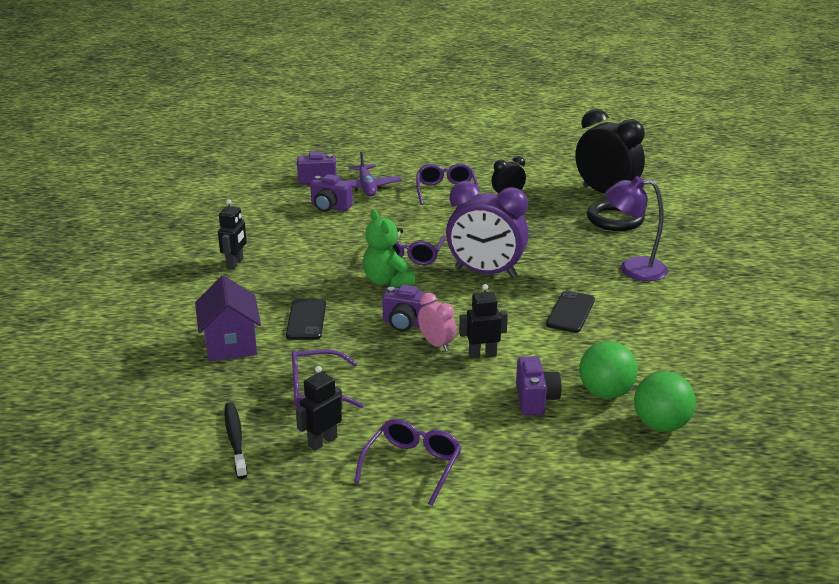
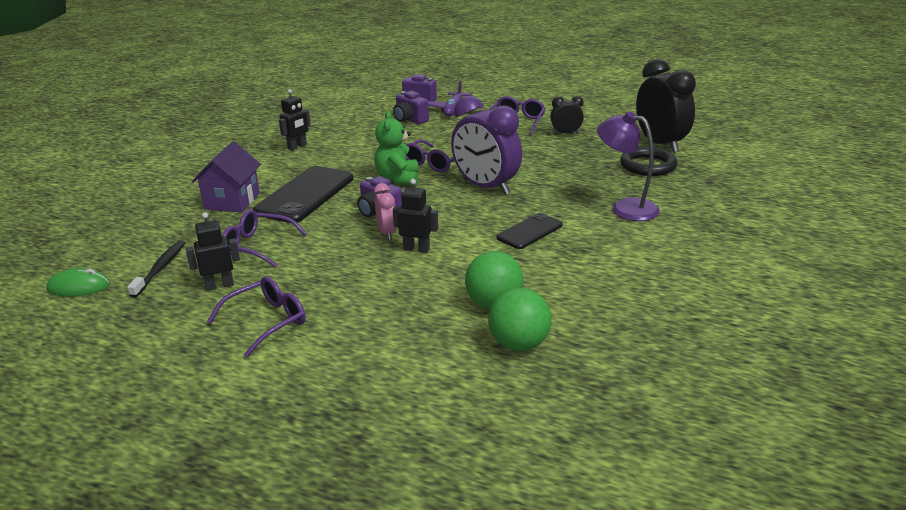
camera: 25 degrees right, 0 degrees up
black phone [286,299,326,340] -> black phone [253,166,353,223], size x1.77
purple camera [516,357,562,415] -> none
none -> green mouse [46,268,110,297]

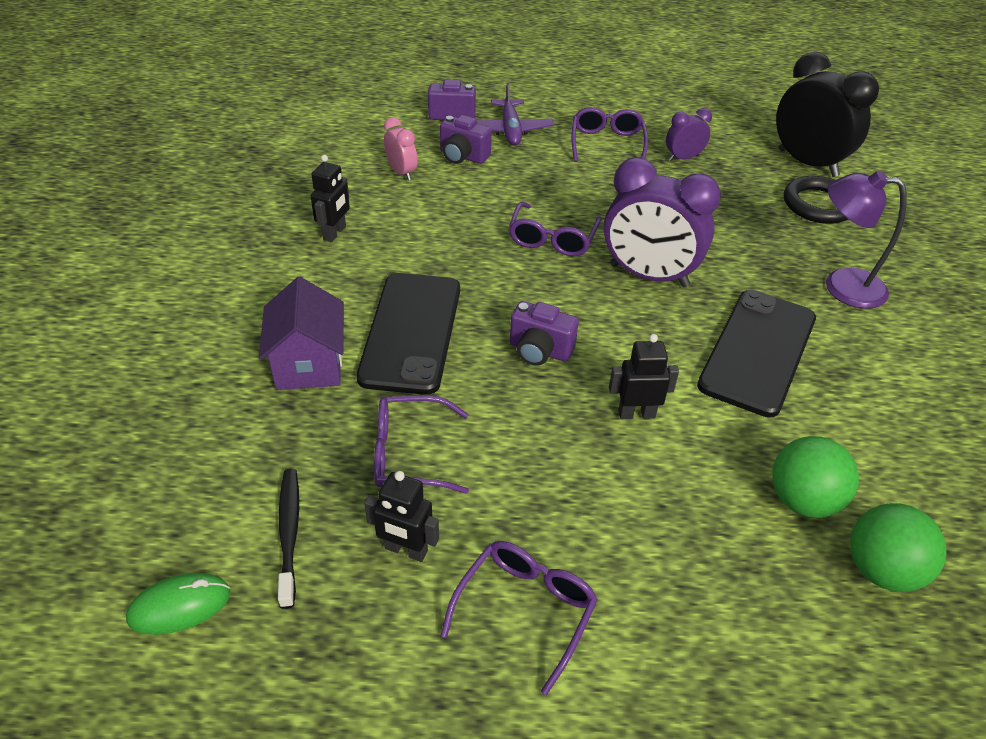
camera: 20 degrees left, 15 degrees up
black robot [186,212,240,291] -> black robot turned 120 degrees counterclockwise [364,471,439,562]
green teddy bear [374,111,419,186] -> none
pink clock [374,183,397,240] -> pink clock moved to [384,117,418,181]
black phone [497,213,563,249] -> black phone [697,290,816,417], size x1.77
black clock [550,96,584,134] -> purple clock [666,108,712,161]

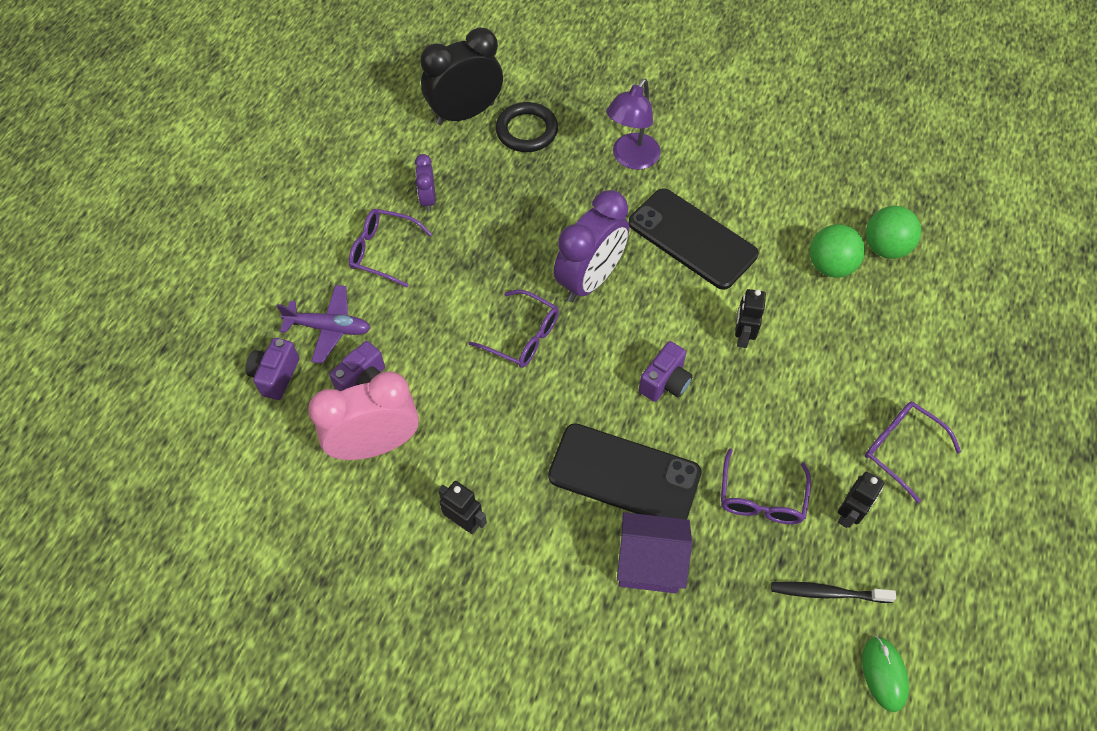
camera: 75 degrees left, 15 degrees up
pink clock [384,117,418,181] -> pink clock [308,371,419,460], size x2.01

